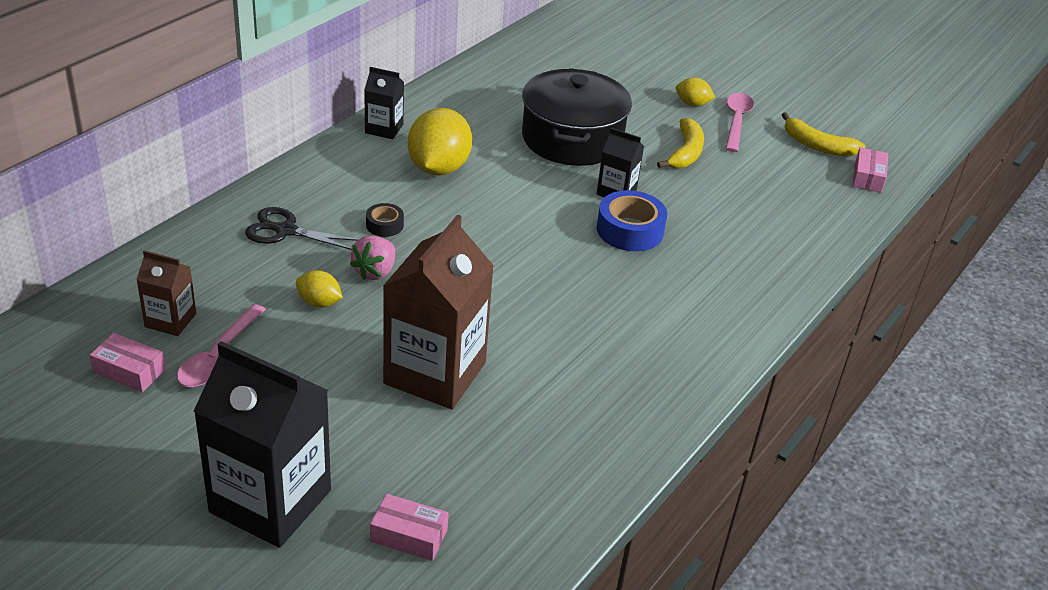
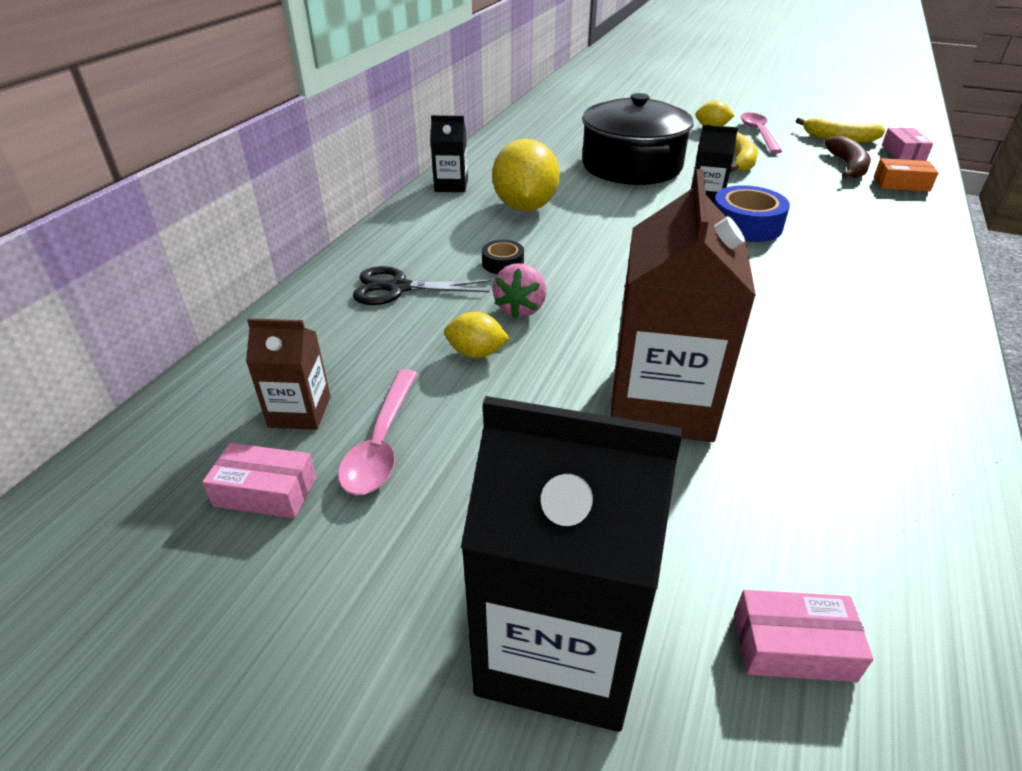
camera: 10 degrees left, 0 degrees up
none -> brown banana [824,136,871,178]
none -> orange box [874,158,938,192]

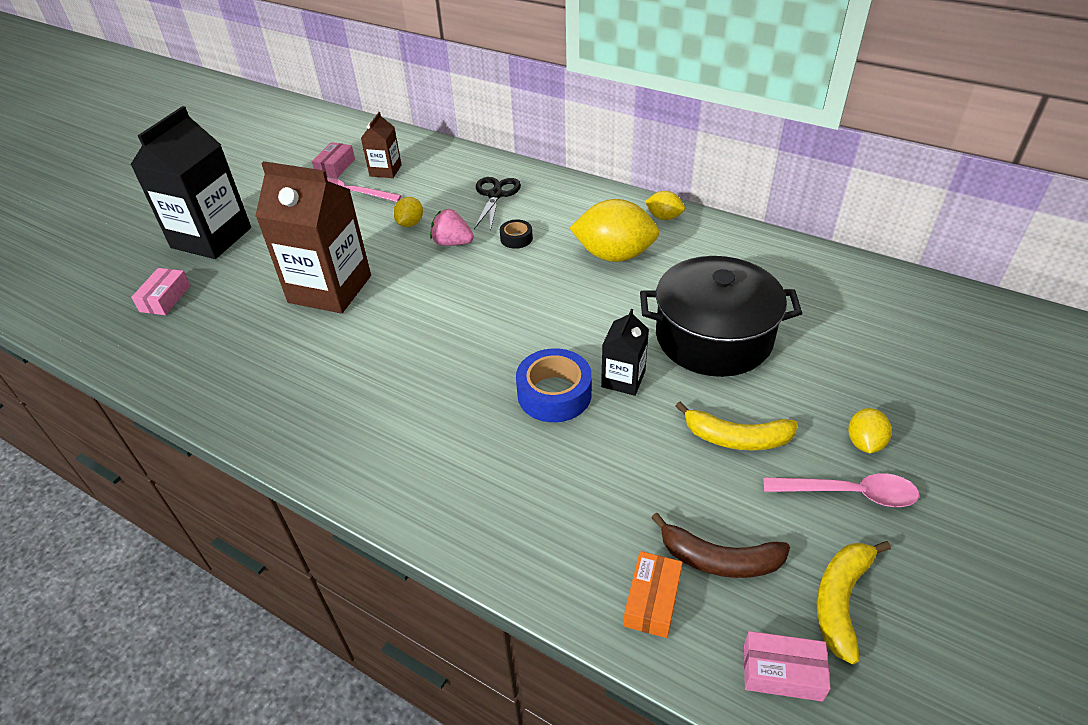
camera: 100 degrees right, 5 degrees up
black carton [430,115,468,192] -> yellow lemon [645,191,685,220]

